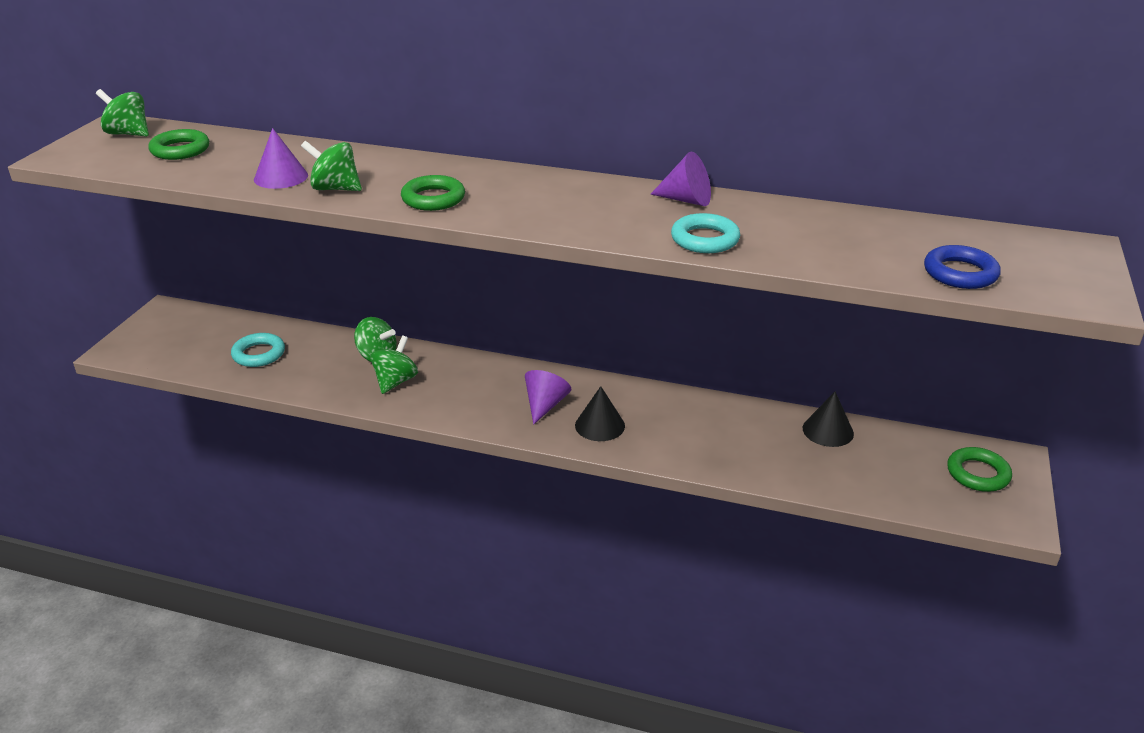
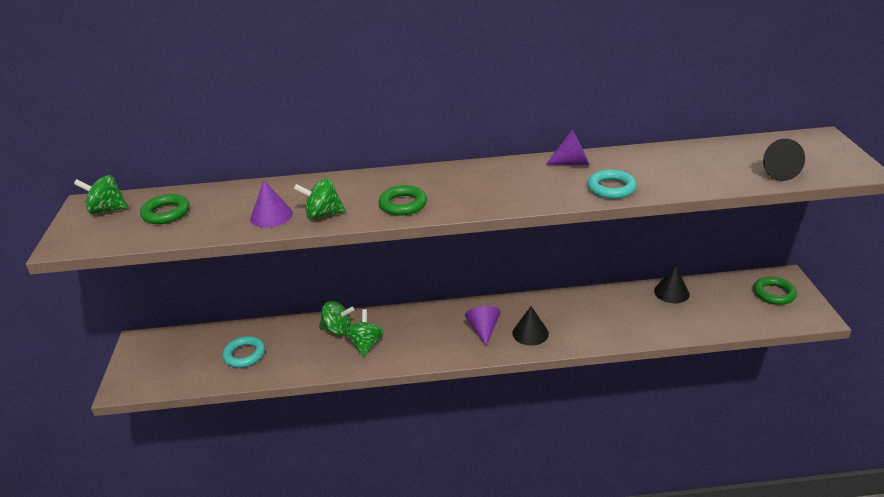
camera: 20 degrees left, 0 degrees up
blue ring [924,245,1001,289] -> black cone [763,139,805,181]

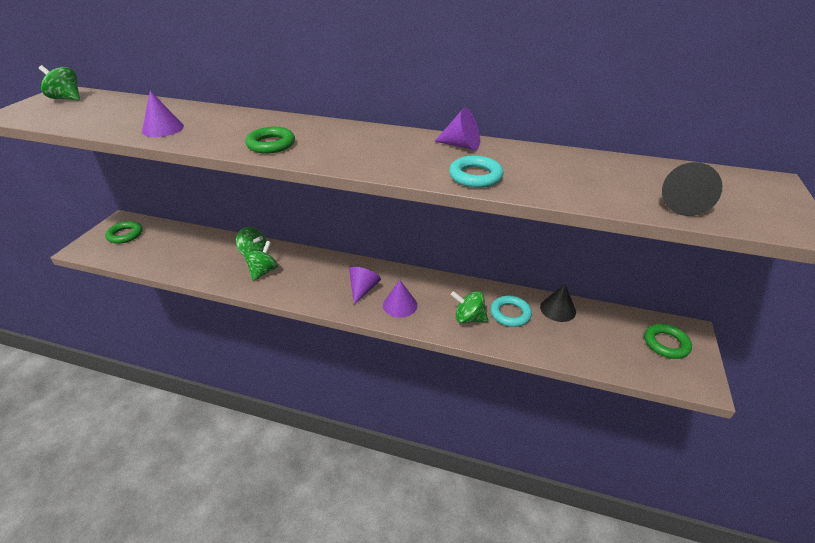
camera: 20 degrees right, 5 degrees up
green ring [140,194,190,224] -> green ring moved to [105,221,142,244]
turquoise ring [222,336,265,368] -> turquoise ring moved to [490,296,532,327]
green spinning top [294,178,346,220] -> green spinning top moved to [451,291,488,323]
black cone [512,306,549,346] -> purple cone [383,280,417,318]

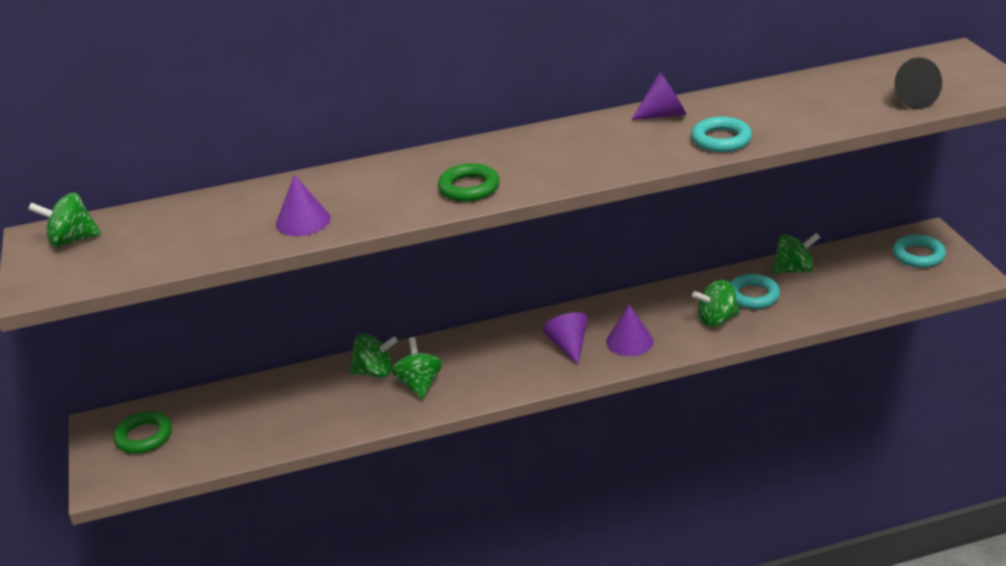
camera: 30 degrees left, 5 degrees down
black cone [540,284,576,322] -> green spinning top [772,233,820,273]
green ring [644,324,692,359] -> turquoise ring [893,234,946,268]

